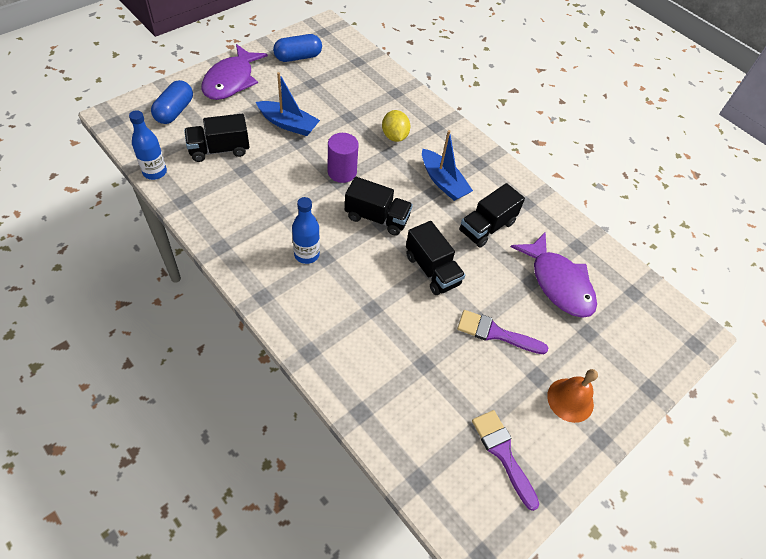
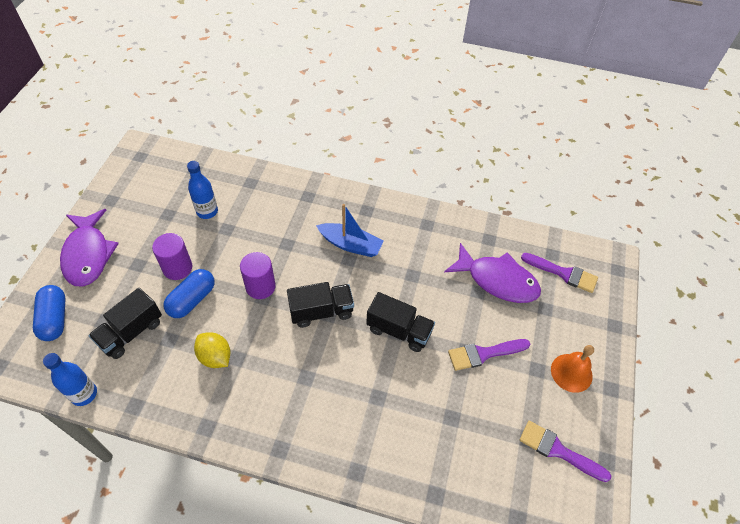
camera: 30 degrees left, 0 degrees up
blue boat [256,72,320,136] -> purple cylinder [152,233,192,280]
blue capsule [273,34,322,62] -> blue capsule moved to [163,269,215,318]
blue bottle [292,197,320,264] -> blue bottle moved to [187,161,218,219]
yellow lemon [382,110,410,142] -> yellow lemon moved to [194,332,230,368]
black truck [459,183,525,248] -> none
none -> purple brush [521,253,598,293]

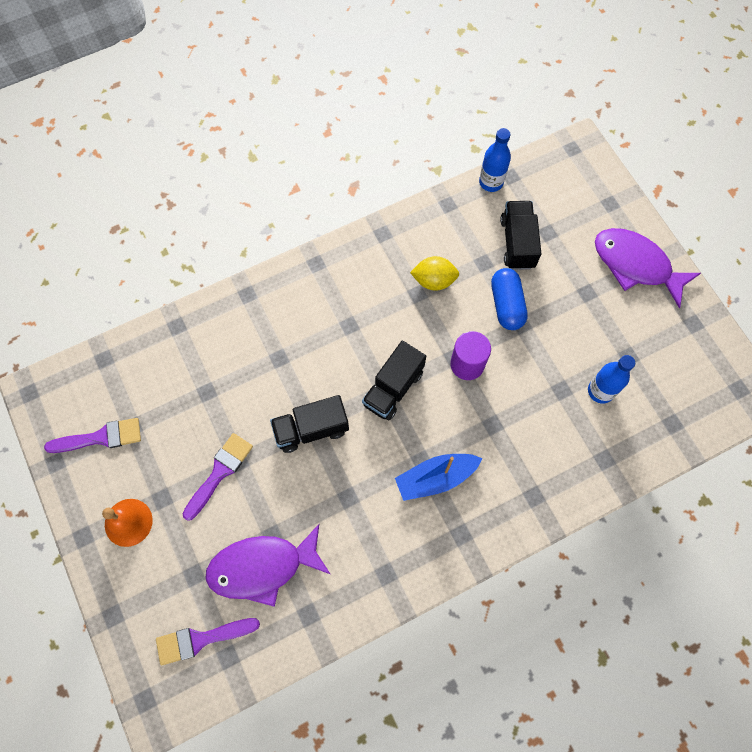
camera: 140 degrees right, 15 degrees up
blue capsule [33,285,66,341] -> none
purple cylinder [152,233,192,280] -> none

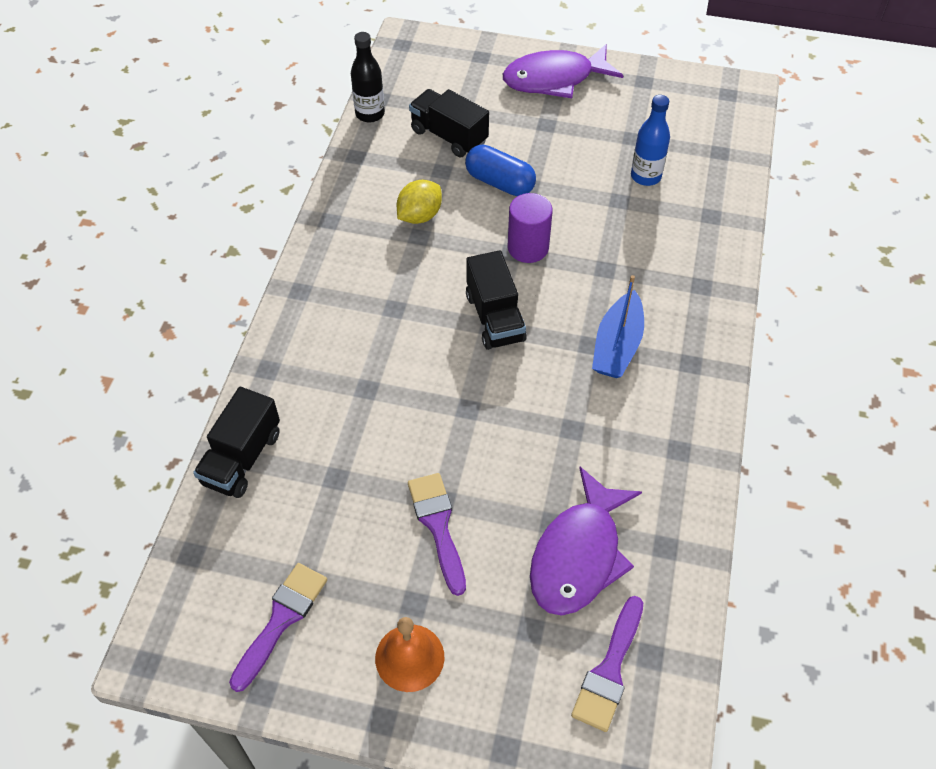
camera: 50 degrees left, 15 degrees down
black truck [270,395,349,453] -> black truck moved to [193,387,280,498]
blue bottle [479,128,511,192] -> black bottle [351,32,385,123]

